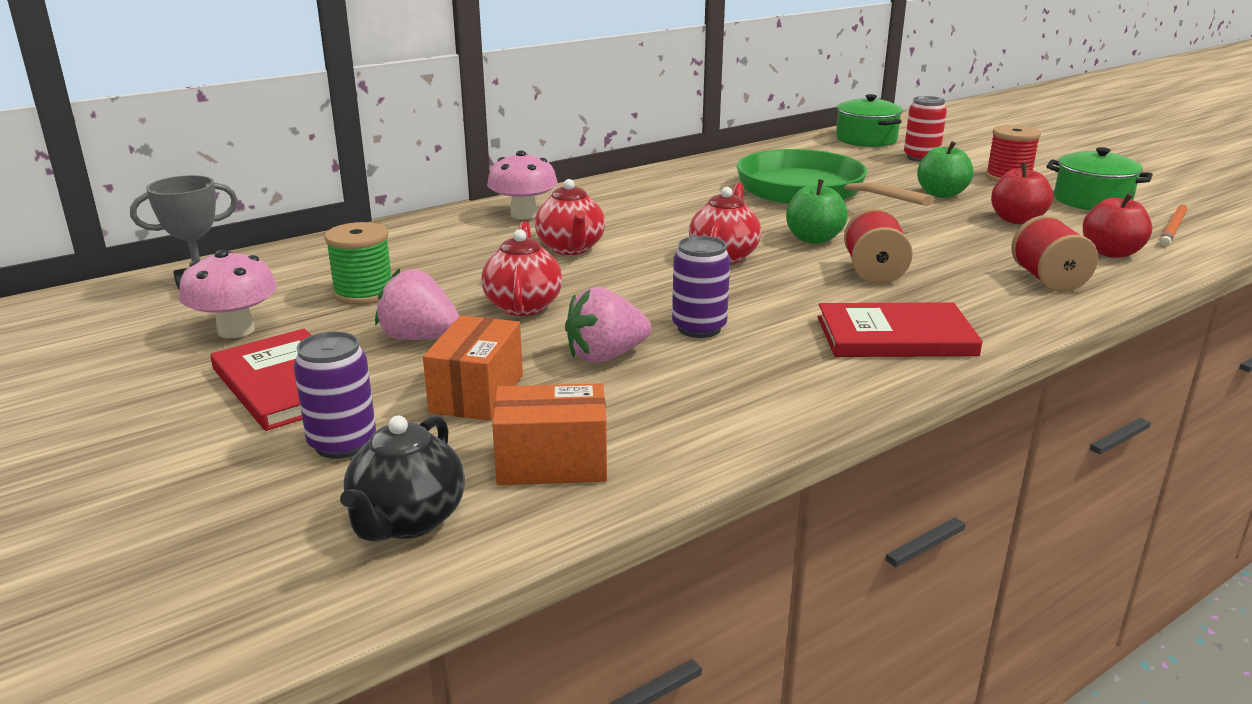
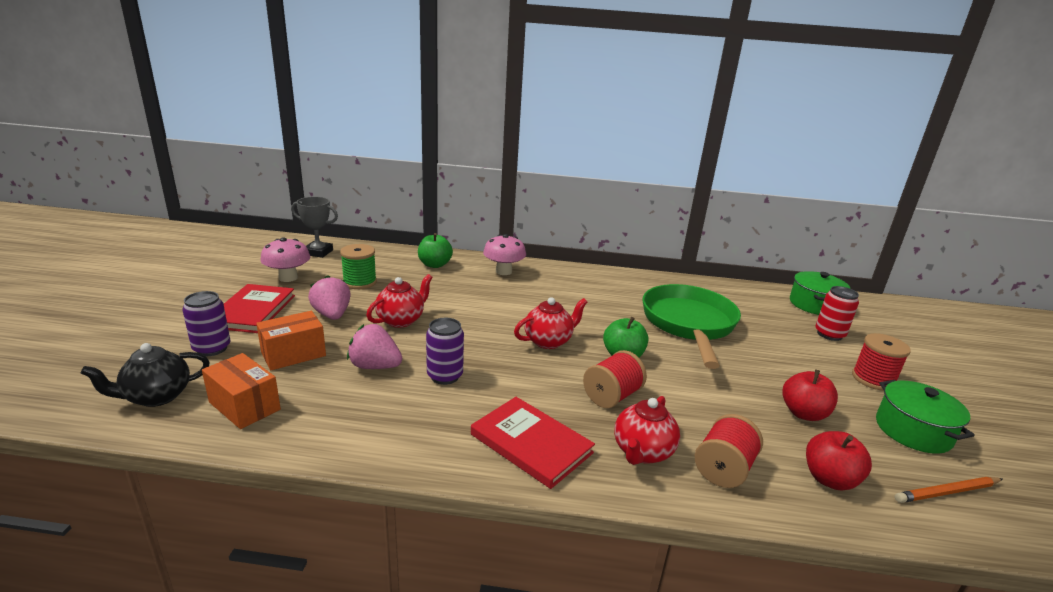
camera: 40 degrees right, 0 degrees up
red teapot [535,179,605,255] -> red teapot moved to [614,396,680,465]
green apple [917,141,974,198] -> green apple moved to [418,233,453,268]

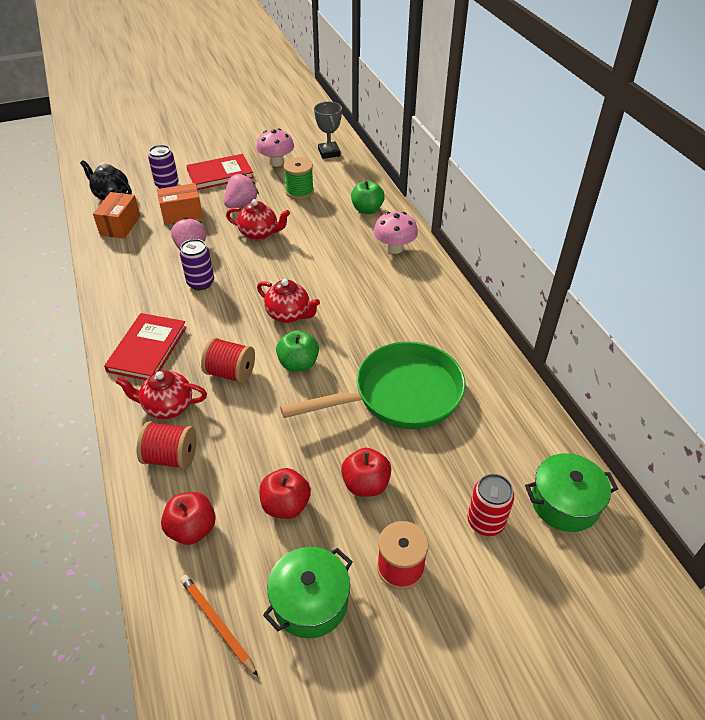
camera: 65 degrees right, 20 degrees up
orange box [256,311,326,370] -> orange box turned 45 degrees counterclockwise [157,183,203,225]
none -> red apple [341,448,391,497]

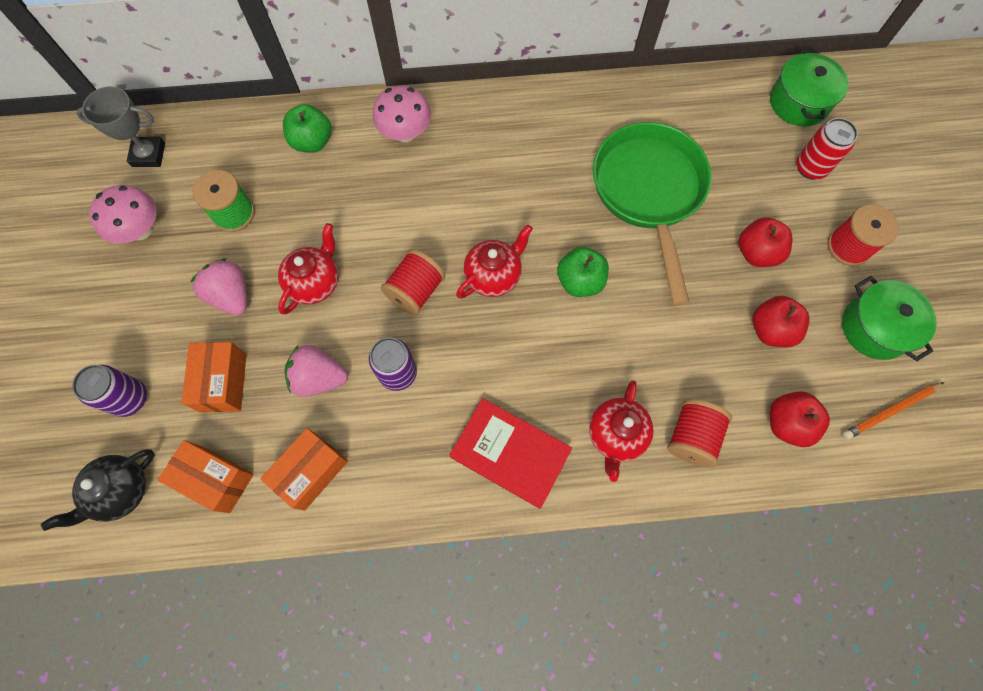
camera: 75 degrees left, 25 degrees up
red book [186,154,254,190] -> none
red spool [201,337,255,384] -> red spool moved to [381,249,446,315]
none -> orange box [260,428,348,511]

